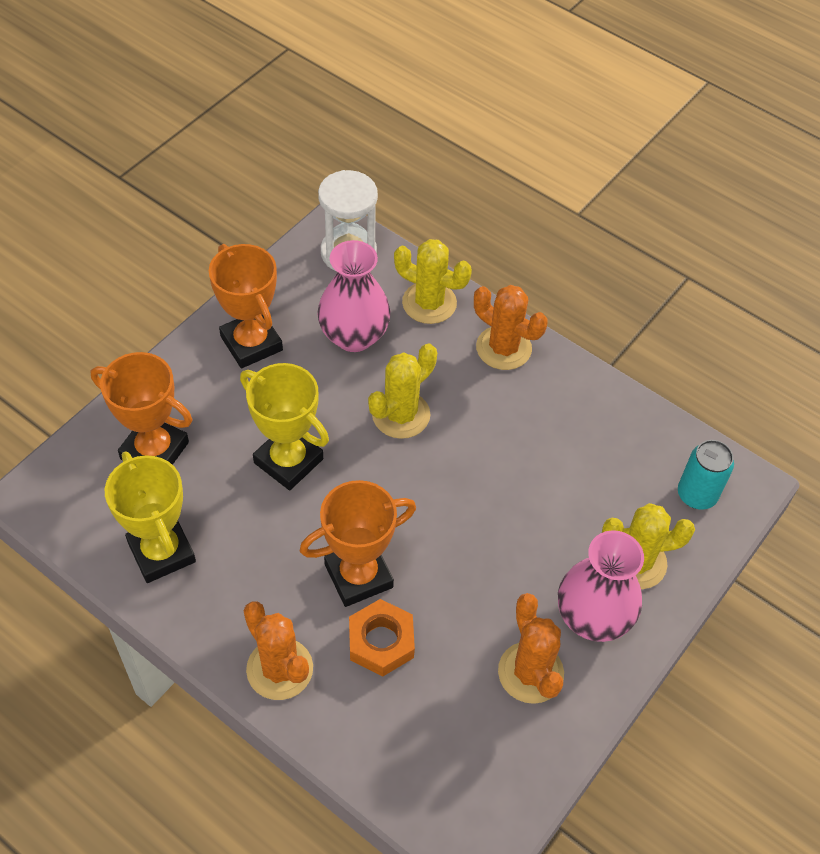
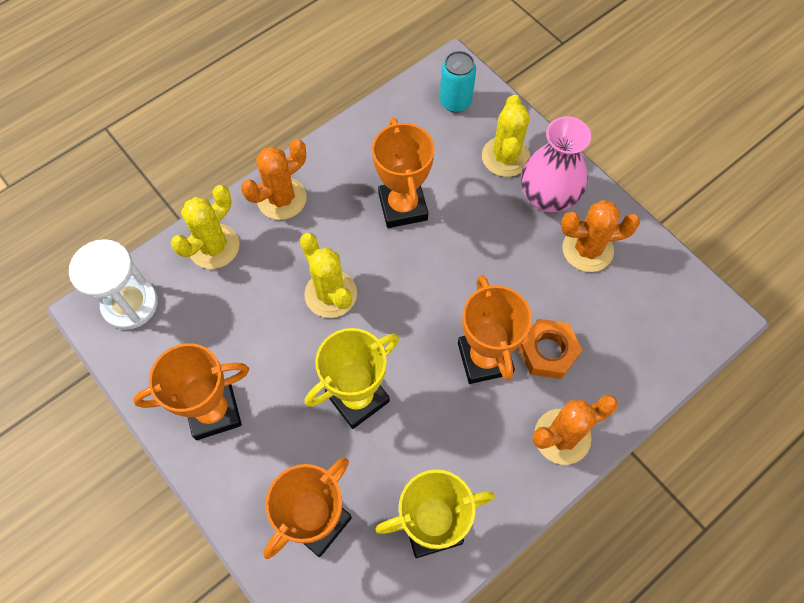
camera: 75 degrees left, 10 degrees up
pink vase [317,240,391,352] -> none
none -> orange trophy [372,118,435,228]

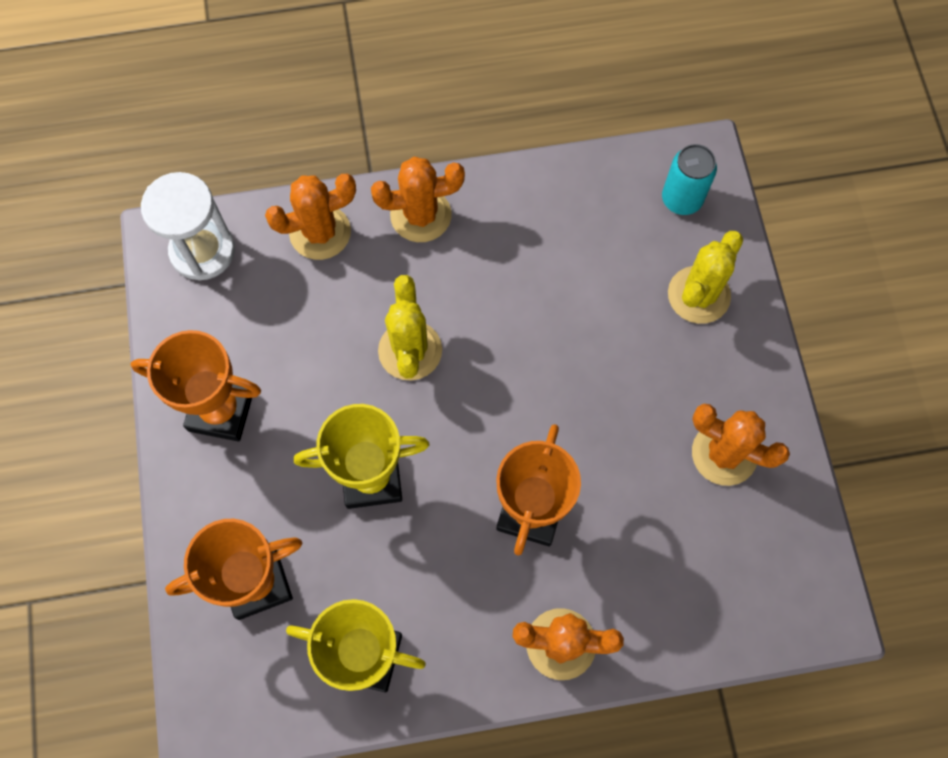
camera: 30 degrees right, 5 degrees up
yellow cactus [171,185,240,269] -> orange cactus [265,174,356,260]
orange trophy [372,118,435,228] -> none
orange nut [518,319,582,379] -> none
pink vase [521,116,591,212] -> none

